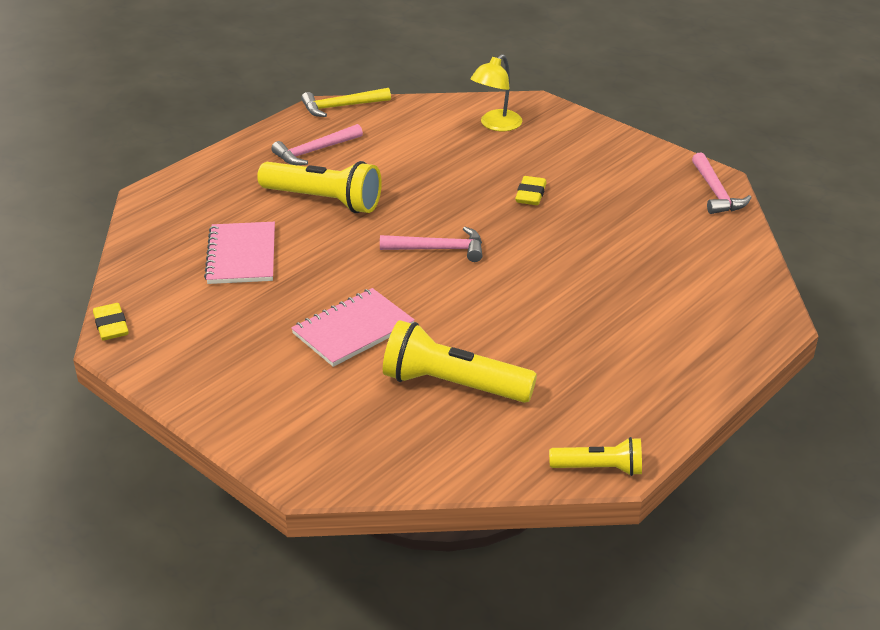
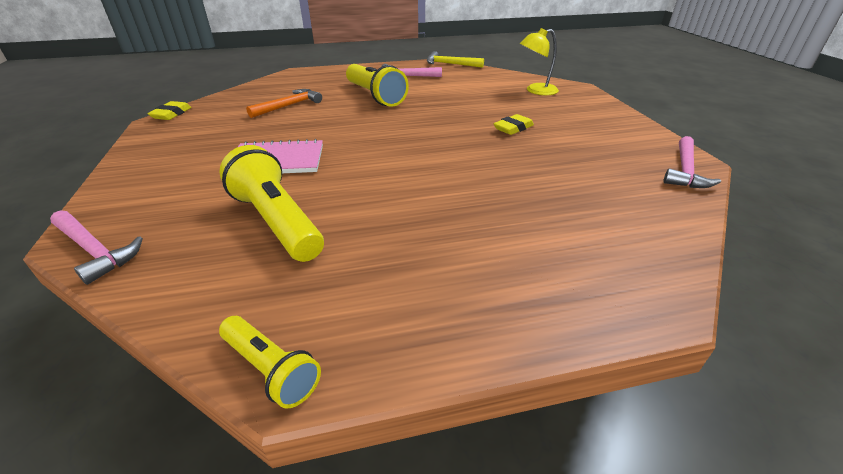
camera: 35 degrees right, 0 degrees up
pink notebook [204,222,275,284] -> orange hammer [246,89,322,118]
pink hammer [380,227,482,262] -> pink hammer moved to [50,210,143,285]

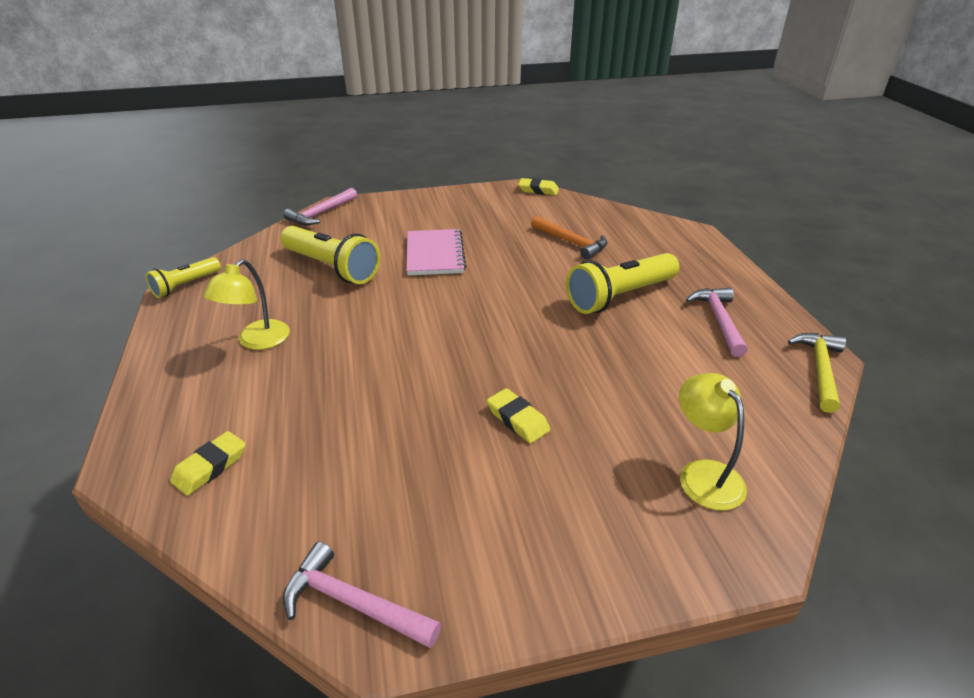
camera: 90 degrees right, 0 degrees up
yellow flashlight [220,145,324,262] -> yellow flashlight turned 75 degrees clockwise [280,226,380,284]
none -> yellow eraser [170,431,246,496]
none -> yellow lamp [203,259,290,350]

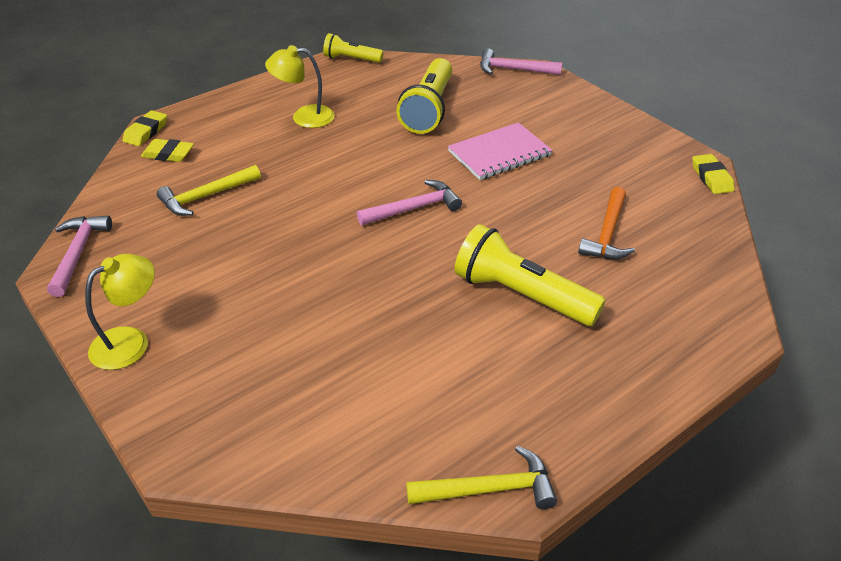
camera: 65 degrees right, 5 degrees up
yellow eraser [487,388,550,443] -> yellow eraser moved to [122,110,167,146]
yellow lamp [679,373,747,511] -> yellow lamp moved to [85,254,155,370]
pink hammer [686,288,748,357] -> pink hammer moved to [357,180,462,226]
none -> yellow hammer [157,165,261,216]

